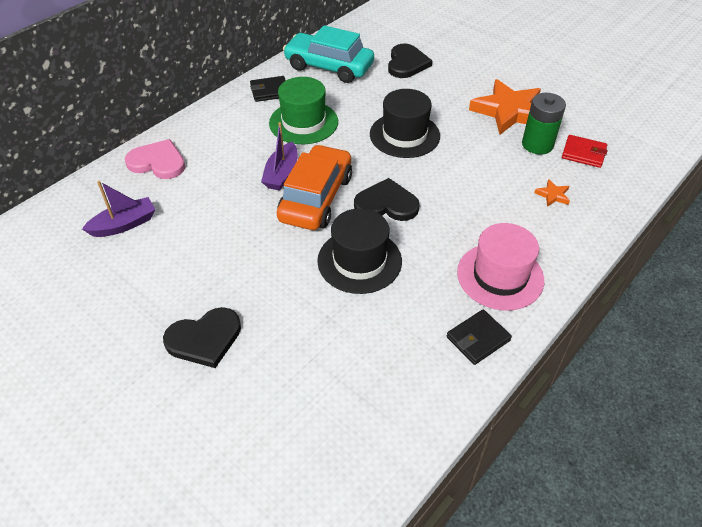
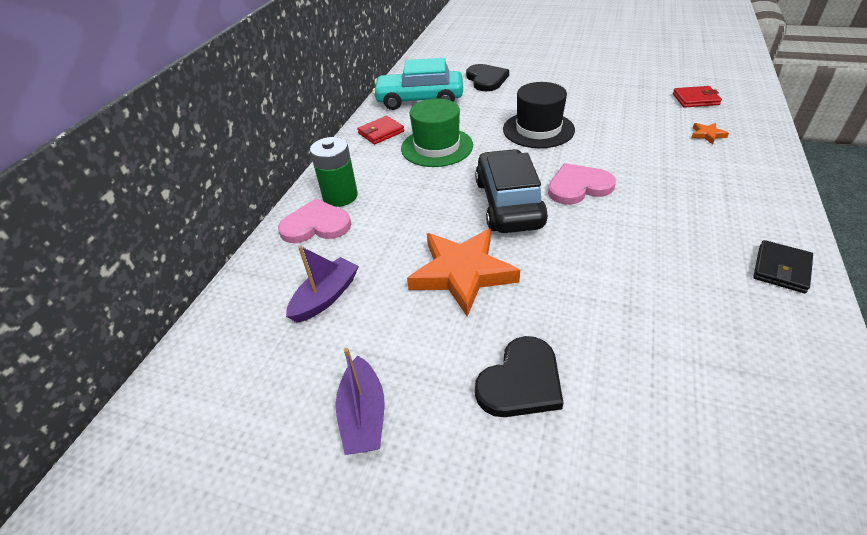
camera: 20 degrees left, 5 degrees down
black wallet [250,76,286,102] -> red wallet [357,116,404,145]
purple boat [261,122,298,190] -> purple boat moved to [336,348,384,455]
orange car [277,144,352,230] -> black car [475,149,548,233]
black hat [317,208,402,294] -> none
black heart [354,178,420,221] -> pink heart [548,163,616,205]
pink hat [457,223,544,310] -> none
orange star [469,79,541,134] -> orange star moved to [407,229,520,317]
green battery [522,93,566,155] -> green battery moved to [310,137,358,207]

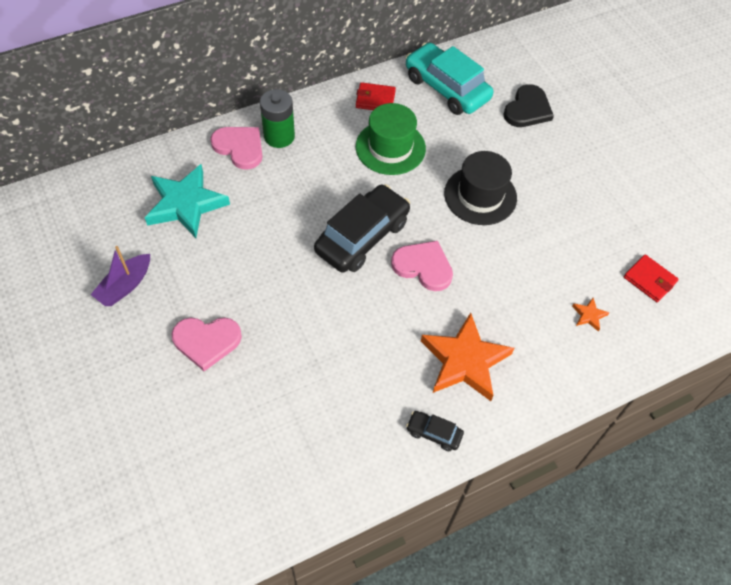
camera: 40 degrees right, 15 degrees up
purple boat [286,245,359,323] -> turquoise star [145,164,230,238]
orange star [407,229,520,317] -> orange star moved to [421,313,514,401]
black heart [475,336,563,417] -> pink heart [171,317,242,371]
black wallet [753,240,813,293] -> black car [406,411,464,451]

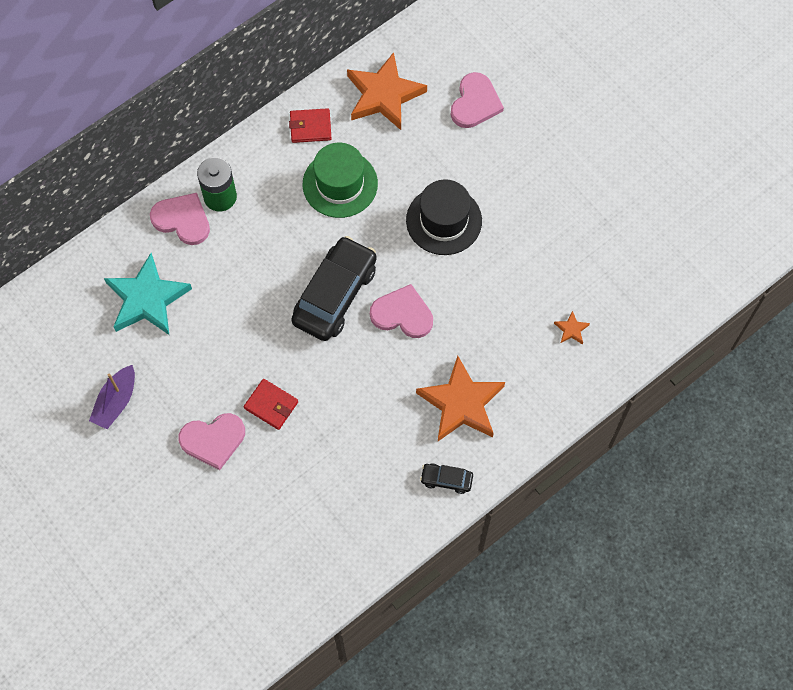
camera: 10 degrees left, 10 degrees up
turquoise car [406,43,493,115] -> orange star [347,52,427,130]
black heart [503,84,554,127] -> pink heart [451,72,504,128]
red wallet [624,254,679,302] -> red wallet moved to [244,379,298,430]

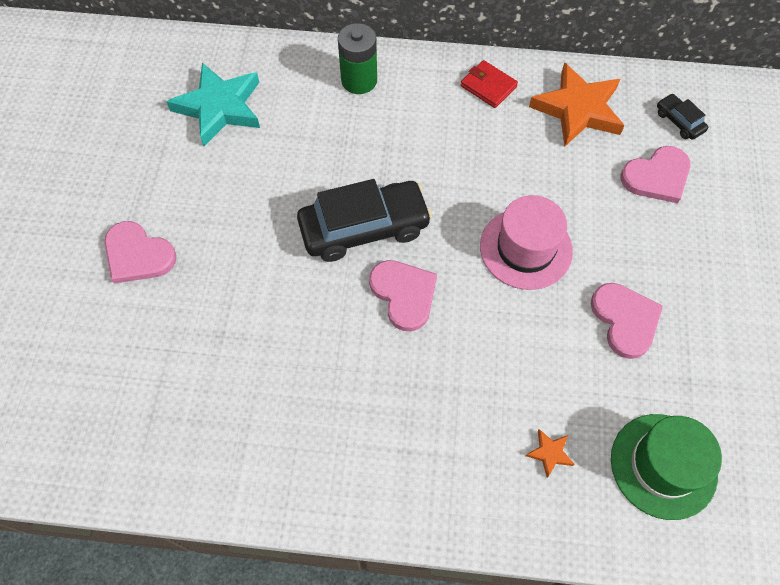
camera: 45 degrees right, 5 degrees down
purple boat [89,365,135,429] -> none
pink heart [150,193,210,245] -> pink heart moved to [590,283,663,359]
red wallet [244,379,298,430] -> none
green hat [303,143,378,218] -> green hat moved to [611,414,722,520]
black hat [406,179,482,255] -> pink hat [480,195,573,290]
orange star [416,356,505,441] -> none
black car [420,464,473,494] -> black car moved to [657,93,708,140]

